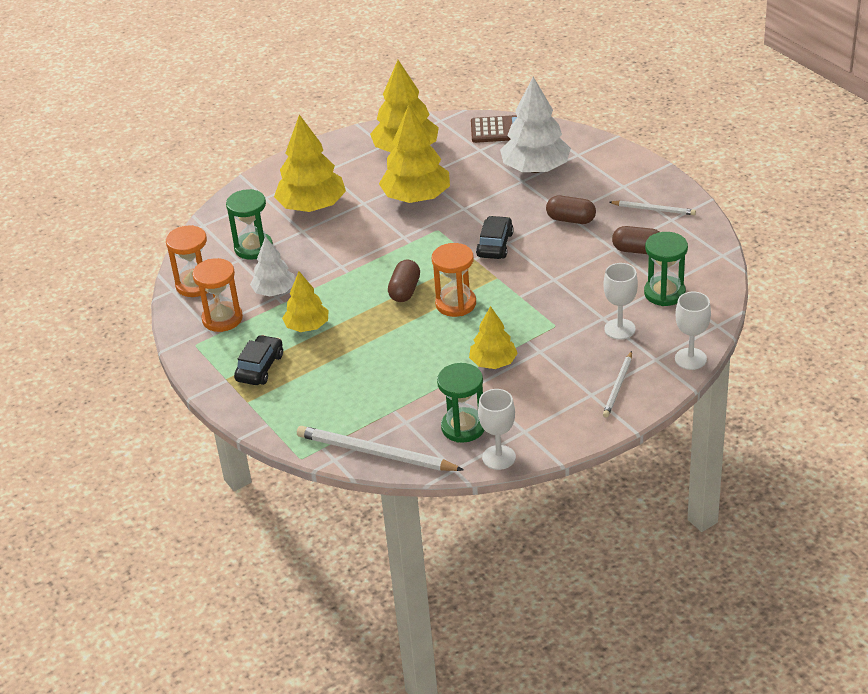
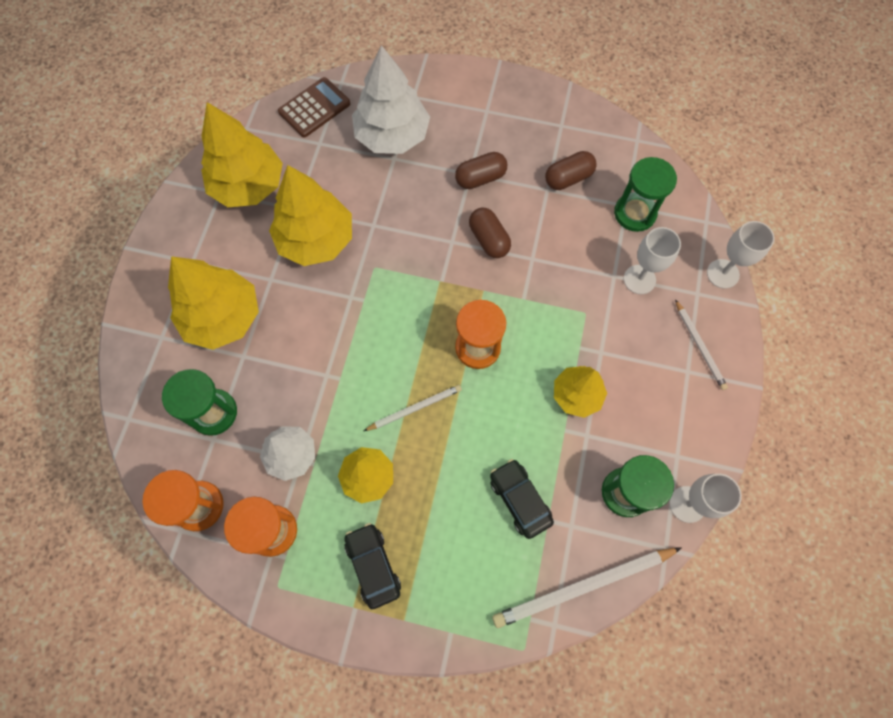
camera: 45 degrees left, 30 degrees up
brown capsule [388,260,420,302] -> brown capsule moved to [469,208,511,258]
black car [476,216,514,259] -> black car moved to [490,459,554,539]
white pencil [609,201,696,215] -> white pencil moved to [364,385,462,431]

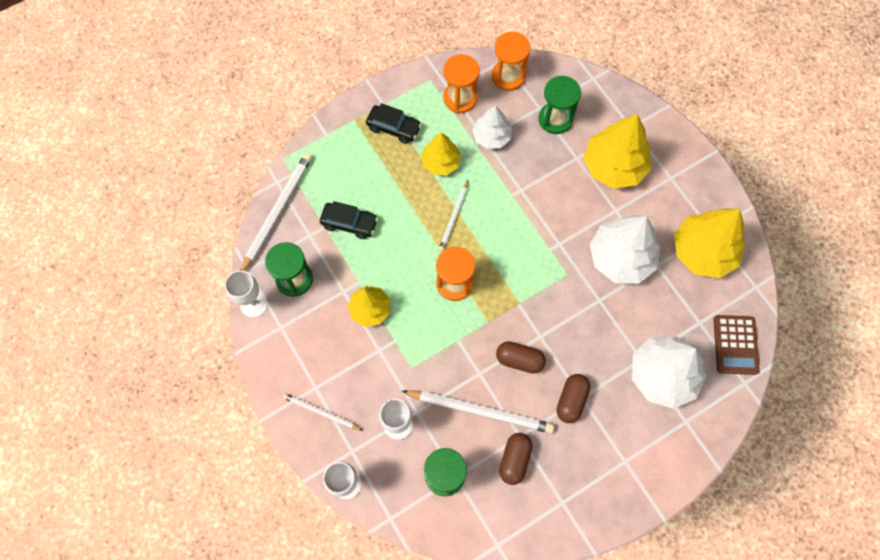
camera: 135 degrees right, 0 degrees up
yellow tree [269,165,352,266] -> white tree [590,215,660,283]
none -> white pencil [402,390,554,434]

